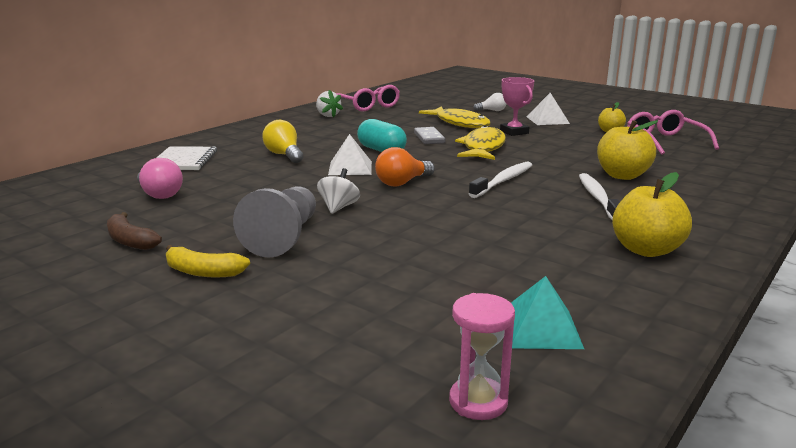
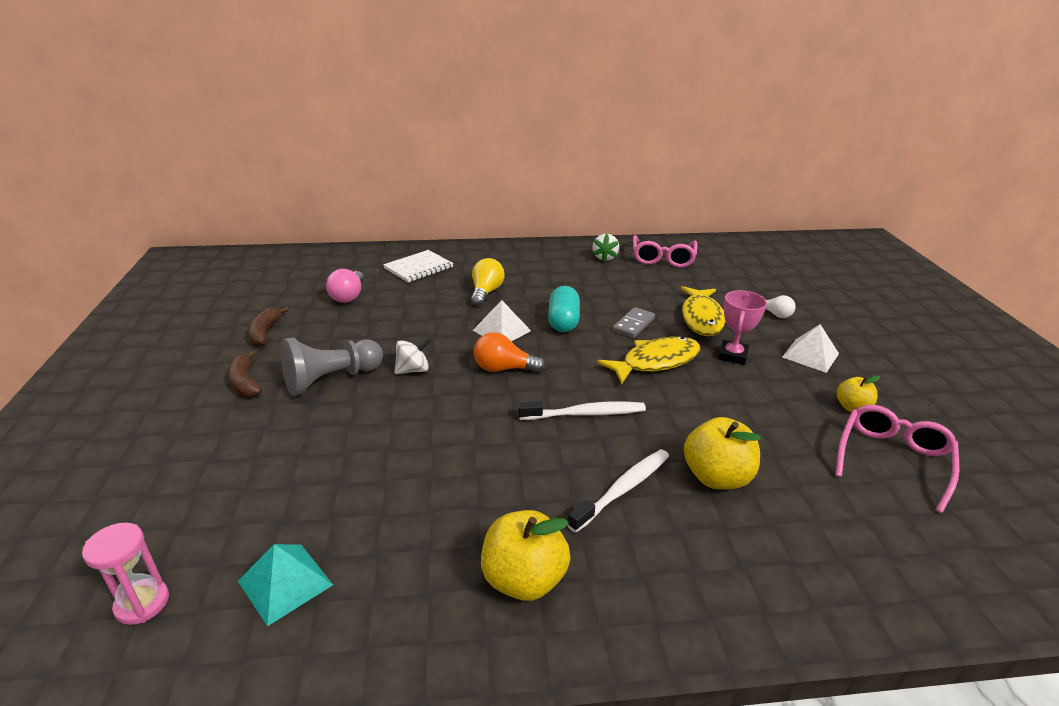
camera: 45 degrees right, 10 degrees up
yellow banana [166,245,250,278] -> brown banana [228,350,262,397]

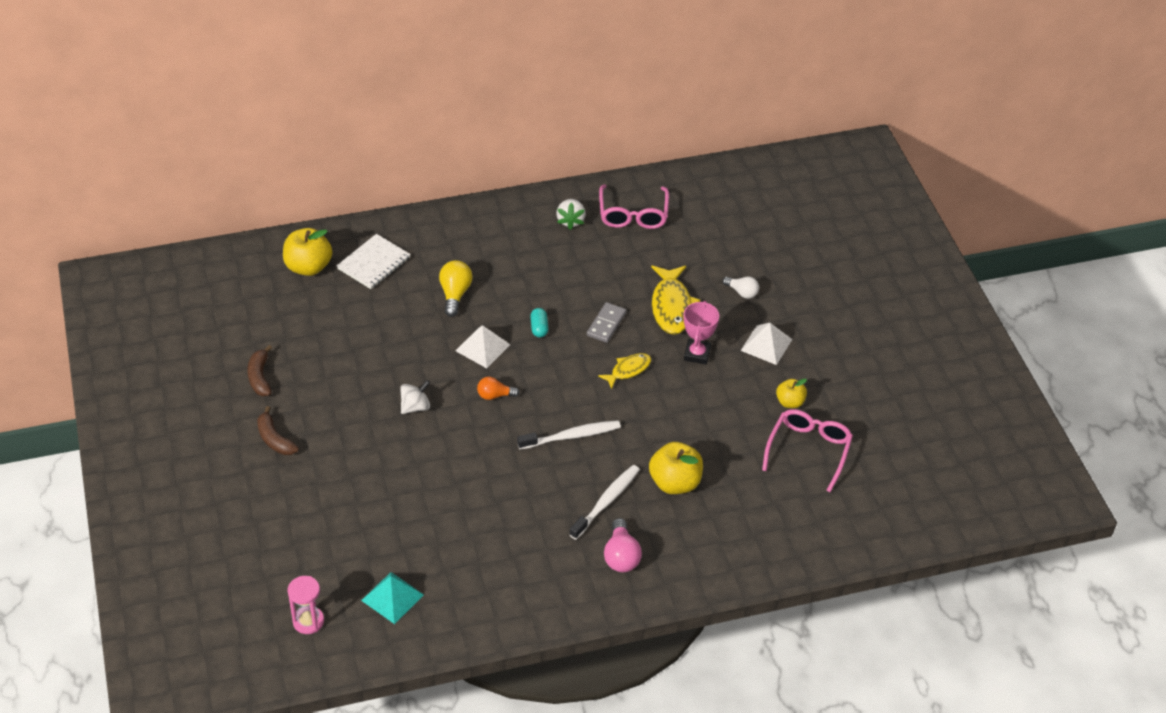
camera: 10 degrees left, 15 degrees up
grey pawn [280,338,383,396] -> none
pink light bulb [326,269,364,303] -> pink light bulb moved to [604,518,642,572]
orange light bulb [474,332,545,373] -> orange light bulb [477,377,520,400], size x0.67
yellow apple [481,510,571,601] -> yellow apple moved to [283,228,332,276]
turquoise capsule [548,286,580,332] -> turquoise capsule [530,308,548,337], size x0.57
yellow fish [597,337,701,385] -> yellow fish [598,353,651,389], size x0.58

